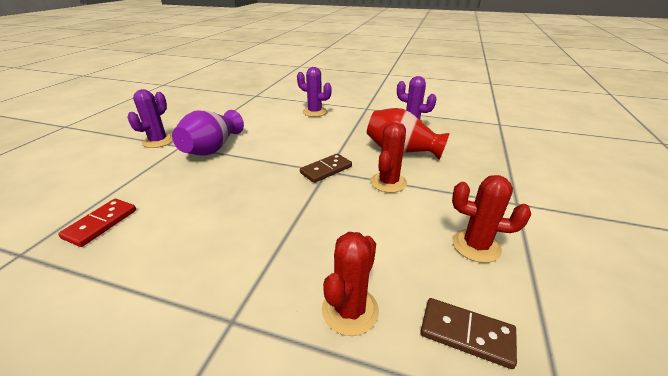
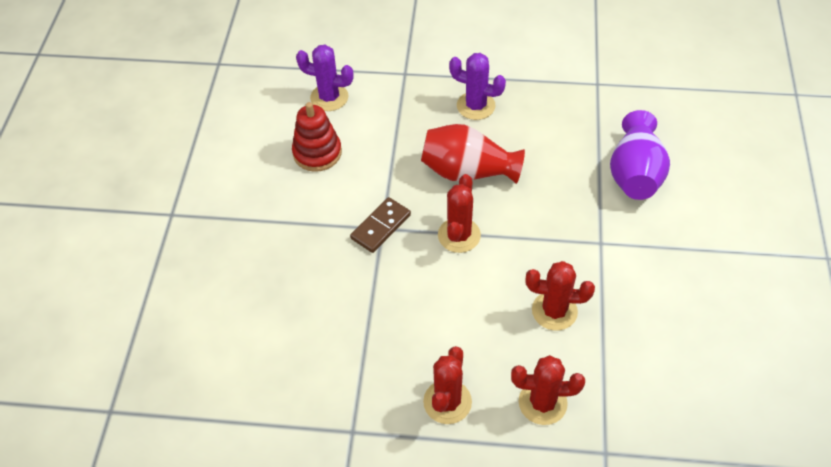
camera: 10 degrees left, 20 degrees up
red domino [58,199,136,247] -> none
purple cactus [127,89,173,148] -> none
purple vase [172,110,244,156] -> purple vase moved to [610,110,670,200]
brown domino [420,298,517,369] -> red cactus [511,355,585,425]
none -> red stacking toy [292,102,342,172]

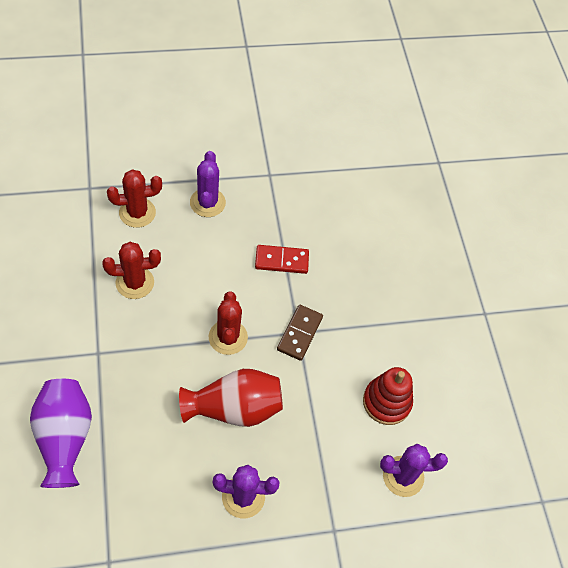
camera: 155 degrees right, 5 degrees up
red cactus [423,346,472,424] -> purple cactus [190,151,226,217]
none -> red domino [255,245,309,274]

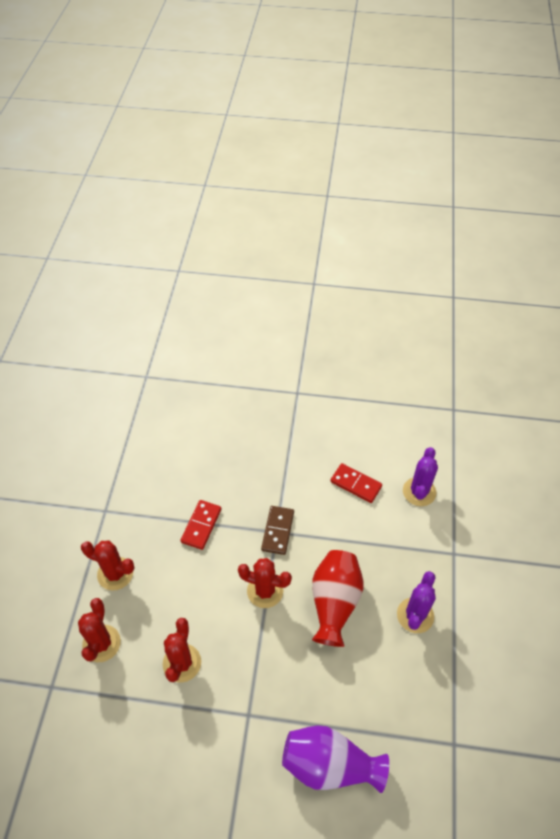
camera: 65 degrees left, 5 degrees down
purple cactus [190,151,226,217] -> red cactus [81,540,134,590]
brown domino [277,305,323,361] -> brown domino turned 60 degrees clockwise [261,506,294,555]
red stacking toy [363,367,413,425] -> red domino [330,463,382,503]

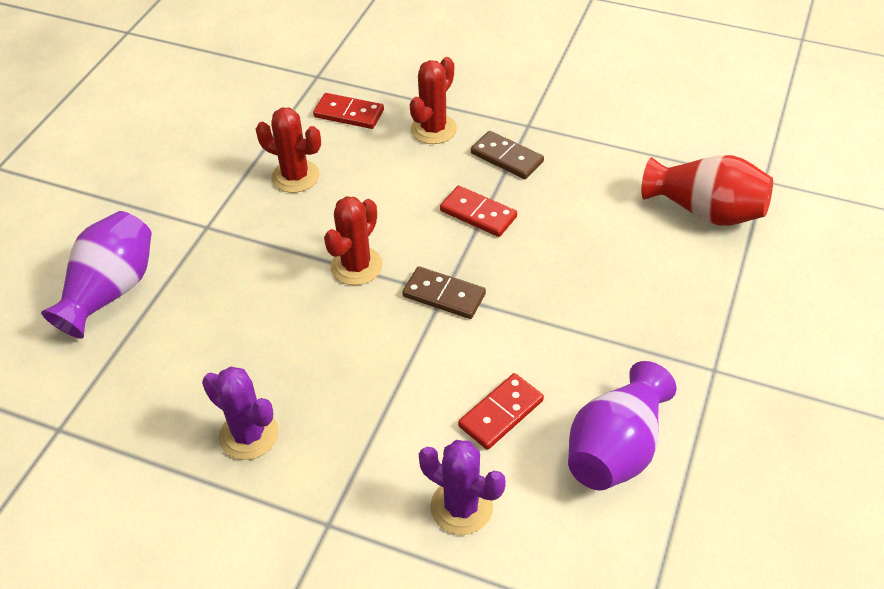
camera: 105 degrees right, 5 degrees down
red cactus [78,598,121,662] -> red domino [313,93,384,129]
red vase [312,550,363,647] -> red vase moved to [641,155,773,226]
none -> brown domino [471,131,544,179]
none -> purple vase [568,361,676,490]

